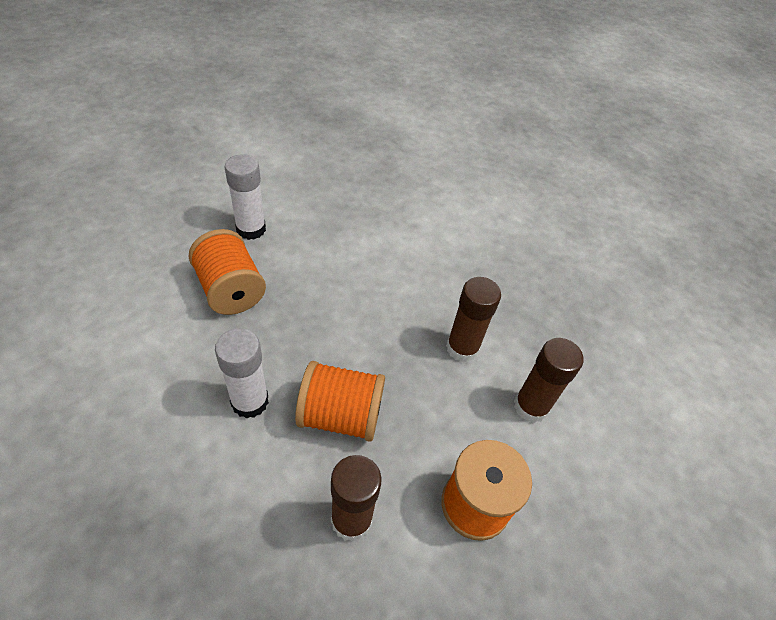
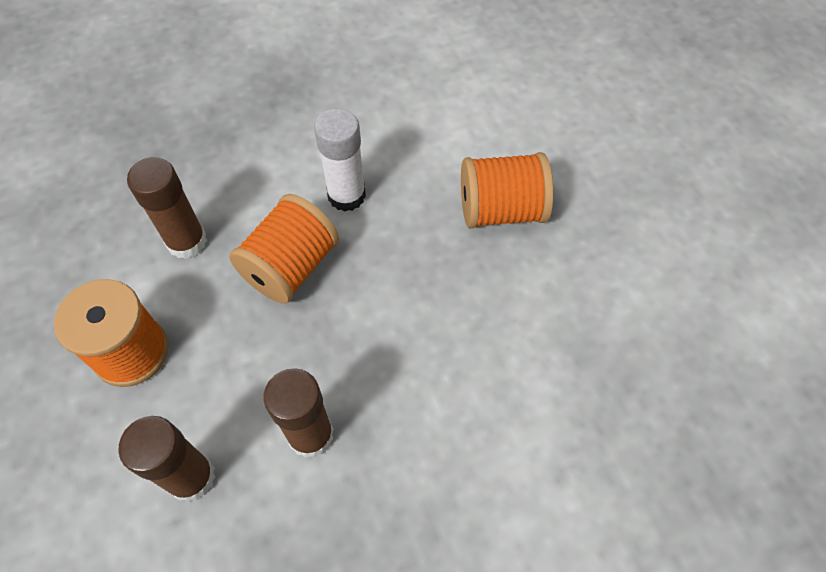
camera: 120 degrees right, 10 degrees up
white glue stick [225,154,266,240] -> none

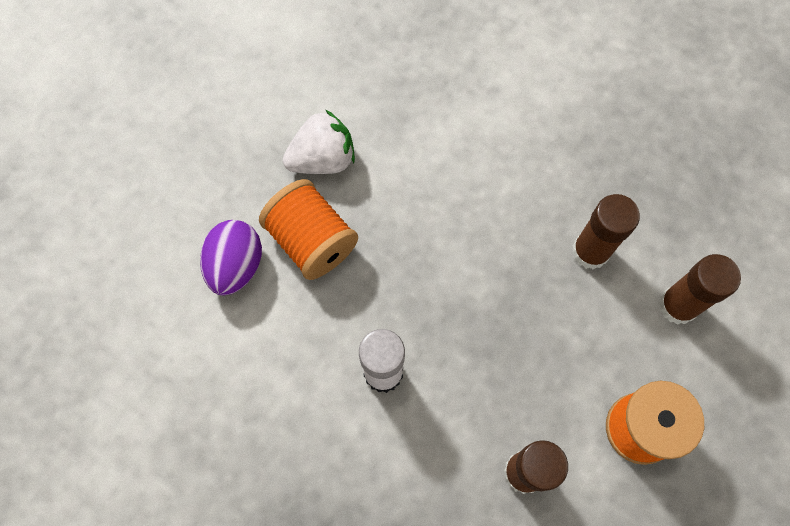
camera: 125 degrees left, 10 degrees up
orange spool [229,194,339,304] -> none
none -> purple egg [200,220,262,296]
none -> white strawberry [283,109,355,174]

